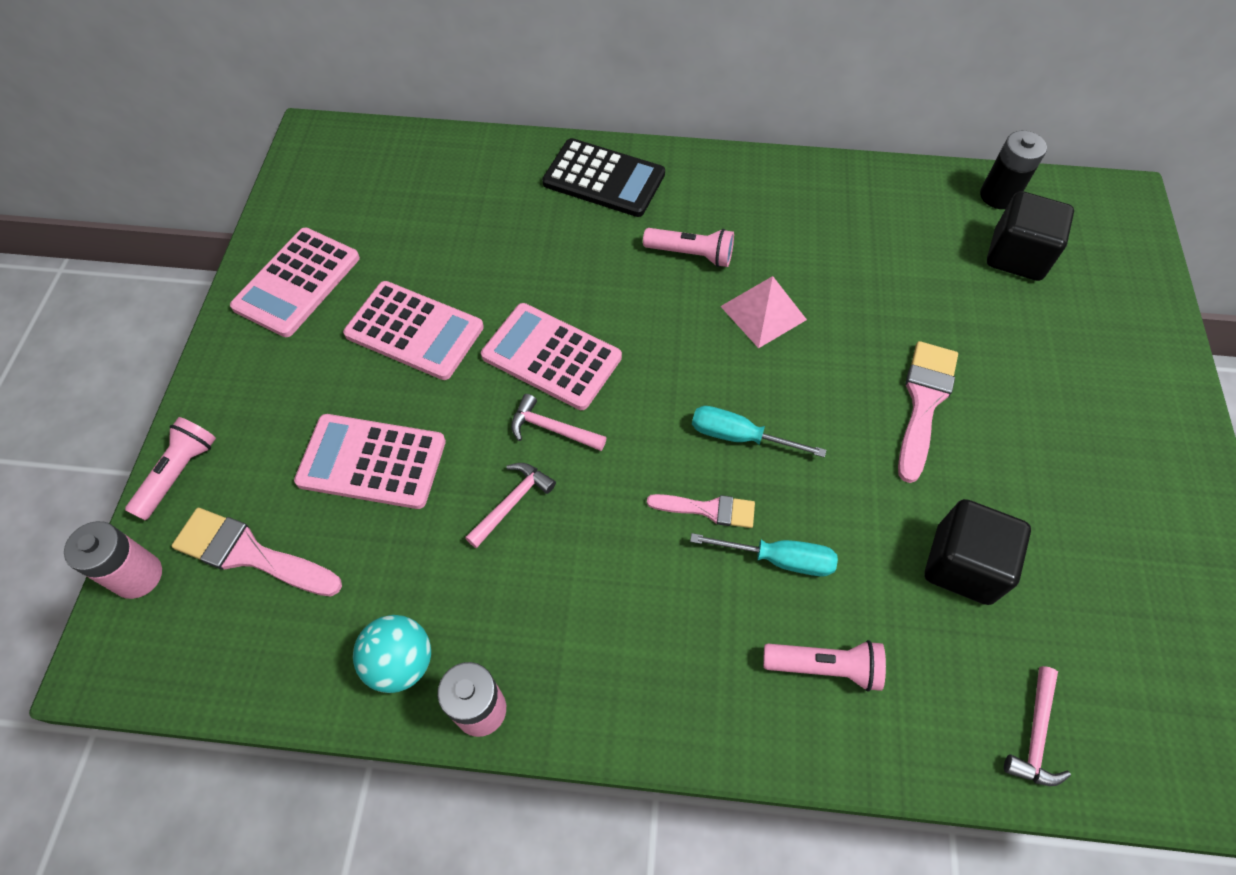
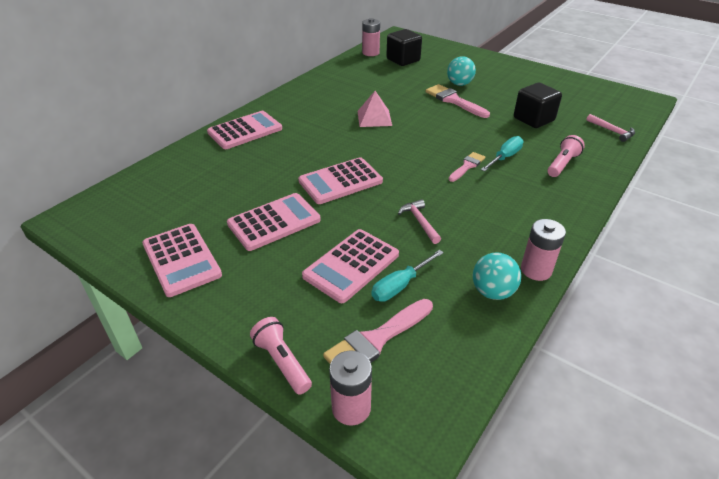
camera: 60 degrees left, 20 degrees down
pink hammer [511,394,606,451] -> none
black calculator [542,138,665,217] -> pink calculator [207,111,282,149]
pink flashlight [643,228,734,267] -> none
turquoise screwdriver [692,406,826,458] -> turquoise screwdriver moved to [371,250,444,302]
black battery [980,131,1047,209] -> pink battery [362,18,380,56]
none -> turquoise ball [447,56,476,86]

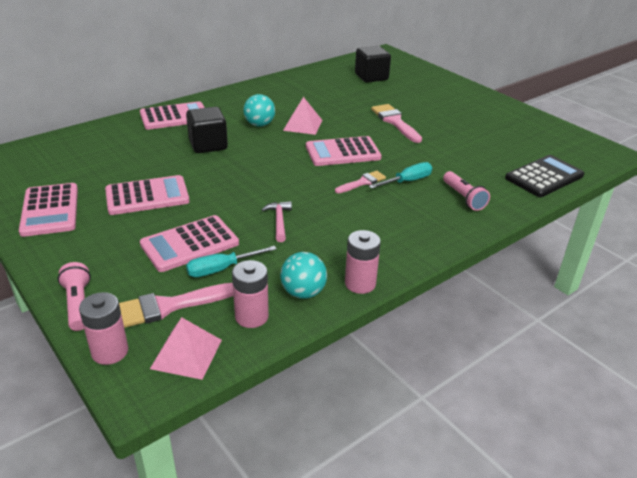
camera: 15 degrees right, 5 degrees down
pink calculator [298,157,383,204] -> pink calculator moved to [306,136,382,166]
pink battery [362,18,380,56] -> pink battery moved to [232,260,269,328]
turquoise ball [447,56,476,86] -> turquoise ball moved to [243,94,275,127]
black cube [514,83,562,128] -> black cube moved to [186,107,228,153]
pink flashlight [547,135,585,177] -> pink flashlight turned 105 degrees clockwise [443,171,490,211]
pink hammer [587,114,635,142] -> black calculator [505,155,584,197]
none -> pink pyramid [150,317,222,380]

